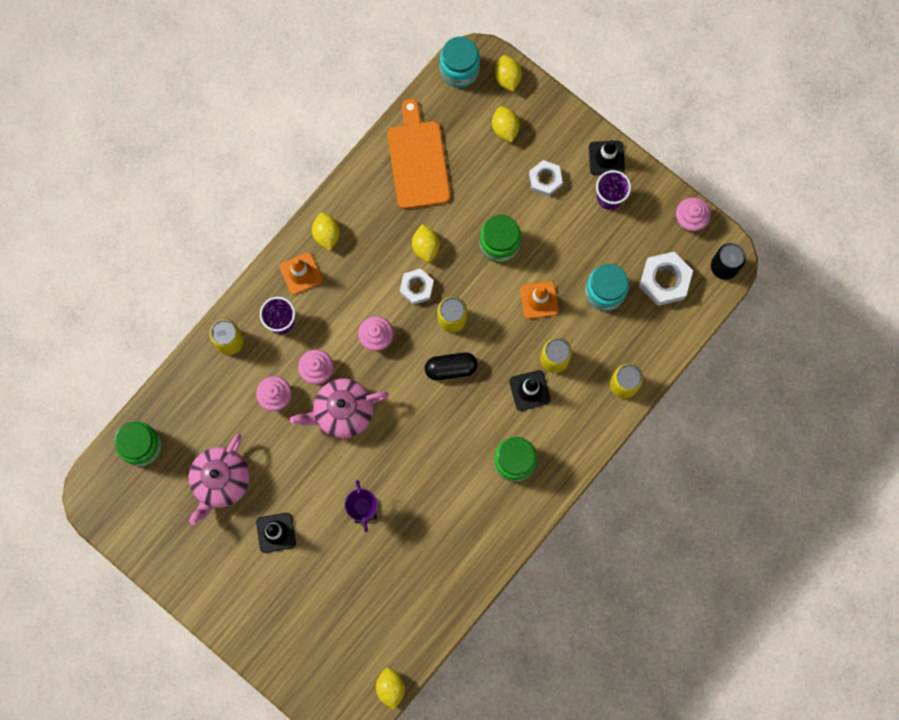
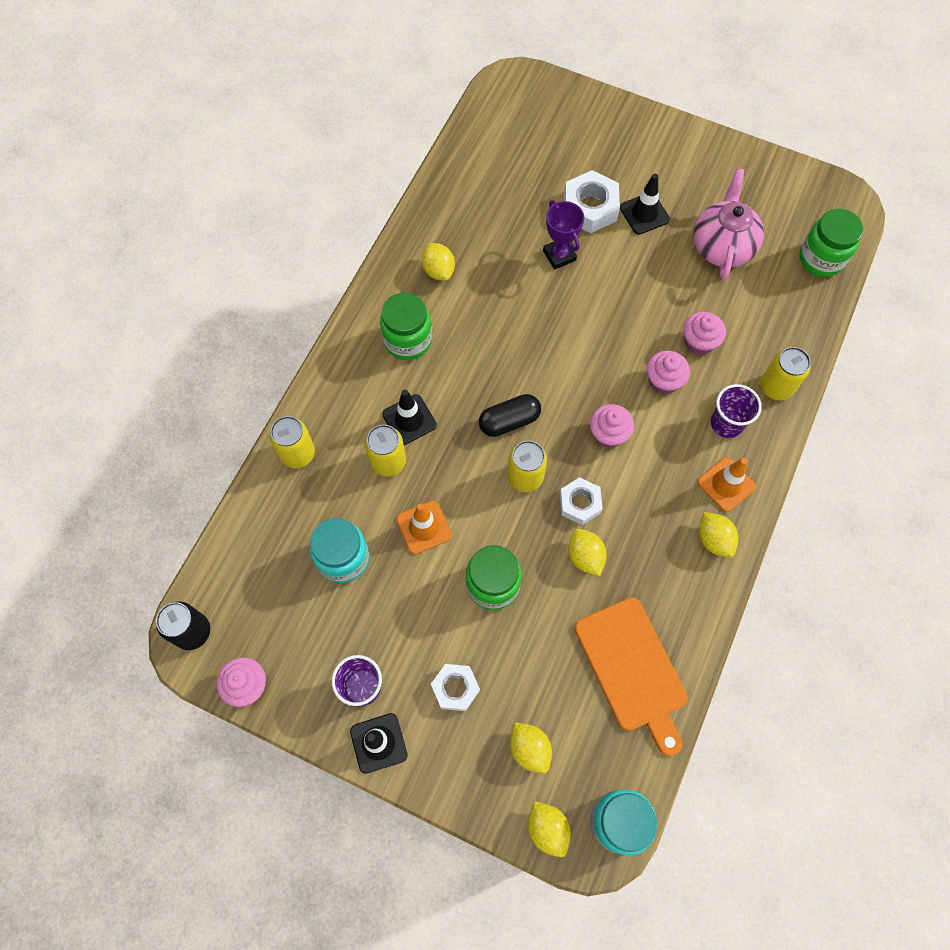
camera: 165 degrees right, 10 degrees down
pink teapot [290,378,389,438] -> none
yellow lemon [376,668,405,710] -> yellow lemon moved to [422,243,455,281]
white nut [639,252,693,306] -> white nut moved to [564,170,620,233]

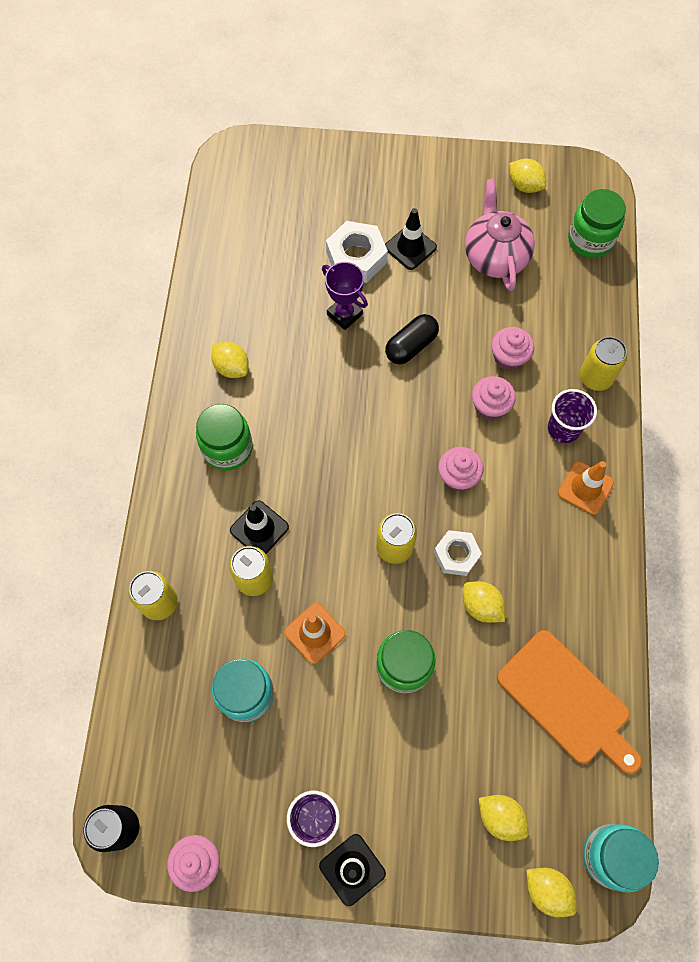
camera: 20 degrees left, 0 degrees up
white nut [431,664,480,711] -> none
black capsule [479,394,541,437] -> black capsule moved to [385,314,439,364]
yellow lemon [699,512,738,558] -> yellow lemon moved to [509,159,546,193]

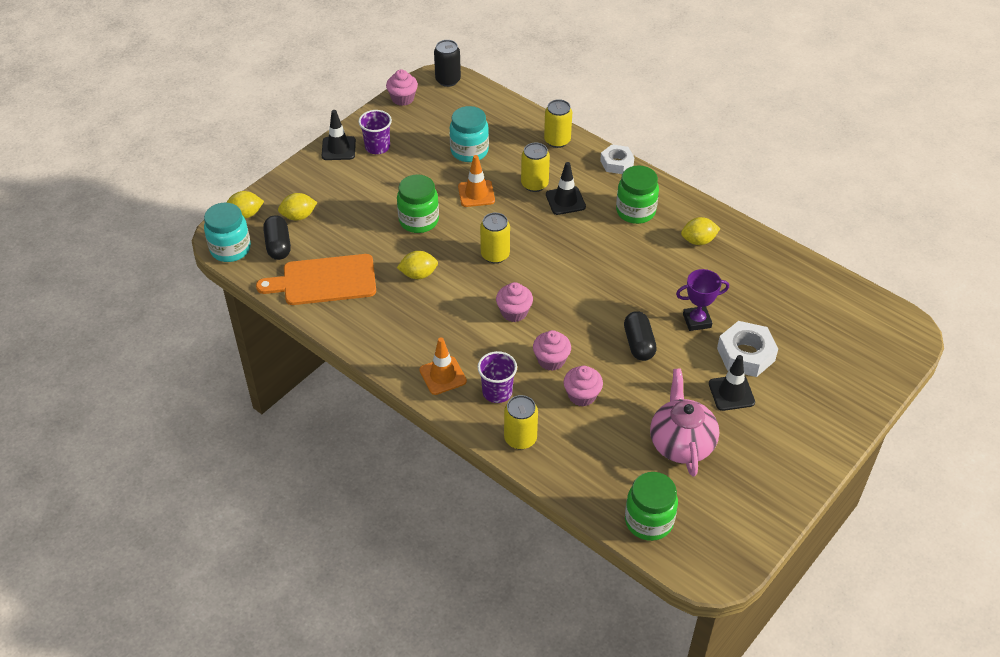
camera: 125 degrees right, 20 degrees down
white nut [434,530,482,576] -> white nut moved to [600,144,635,174]
pink teapot [465,178,535,291] -> pink teapot turned 120 degrees counterclockwise [650,368,719,477]
yellow lemon [509,159,546,193] -> none
none -> black capsule [263,215,291,260]

